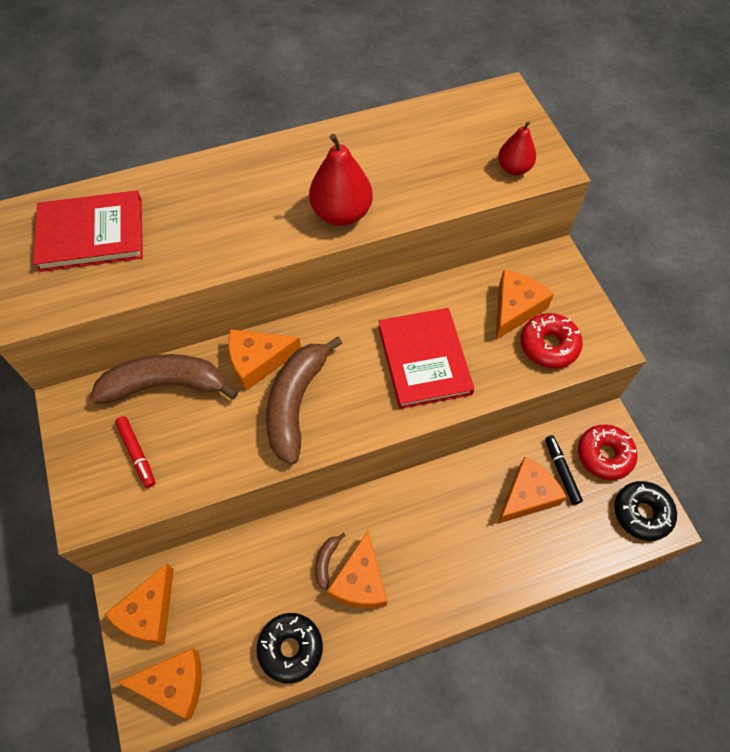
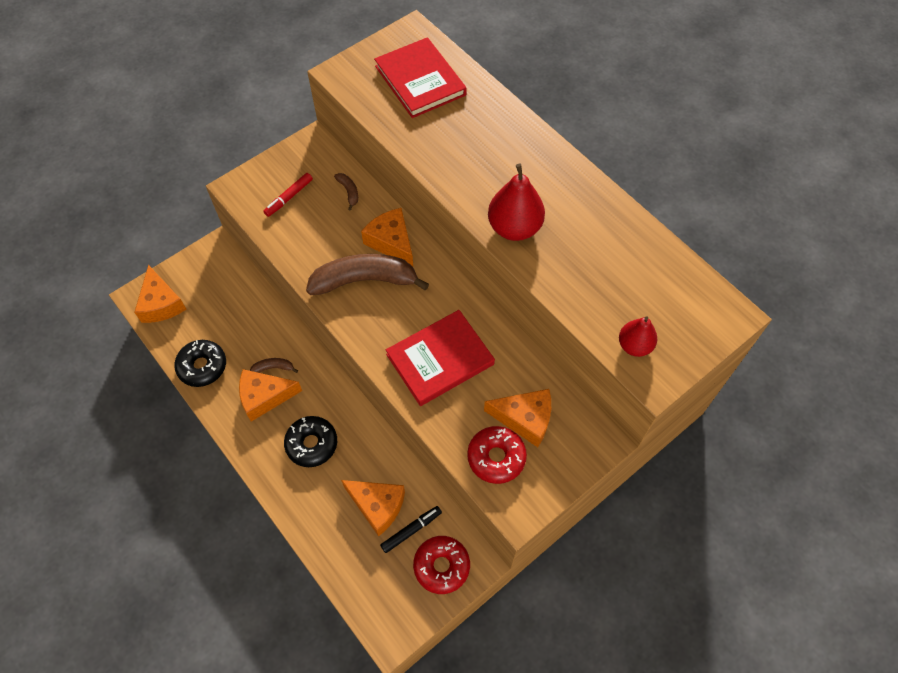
camera: 70 degrees right, 0 degrees up
brown banana [90,354,238,404] -> brown banana [334,173,358,211], size x0.42
orange cheese [105,564,174,644] -> none
black donut [614,481,677,541] -> black donut moved to [284,416,337,467]

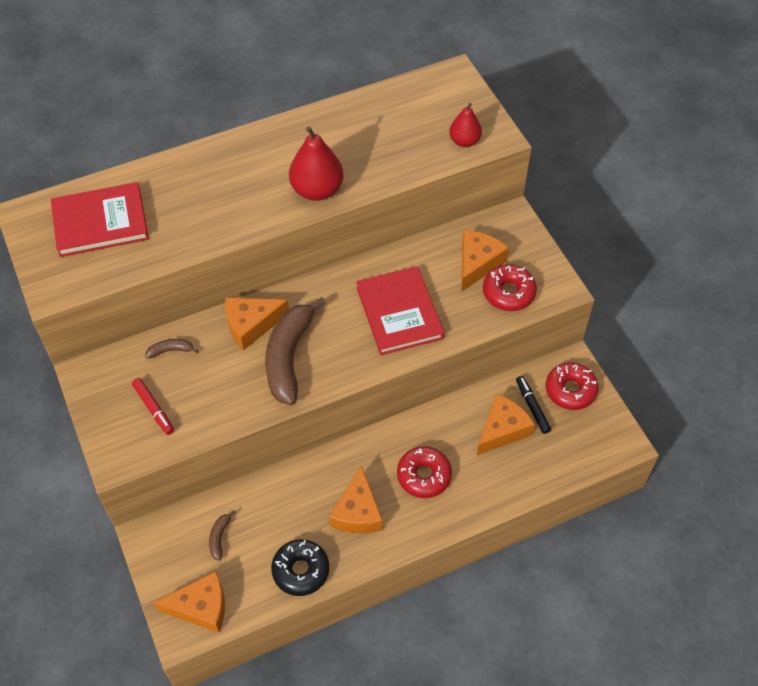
camera: 75 degrees left, 5 degrees down
brown banana [250,358,298,373] -> brown banana moved to [209,511,236,561]
black donut [284,416,337,467] -> red donut [397,446,452,498]

